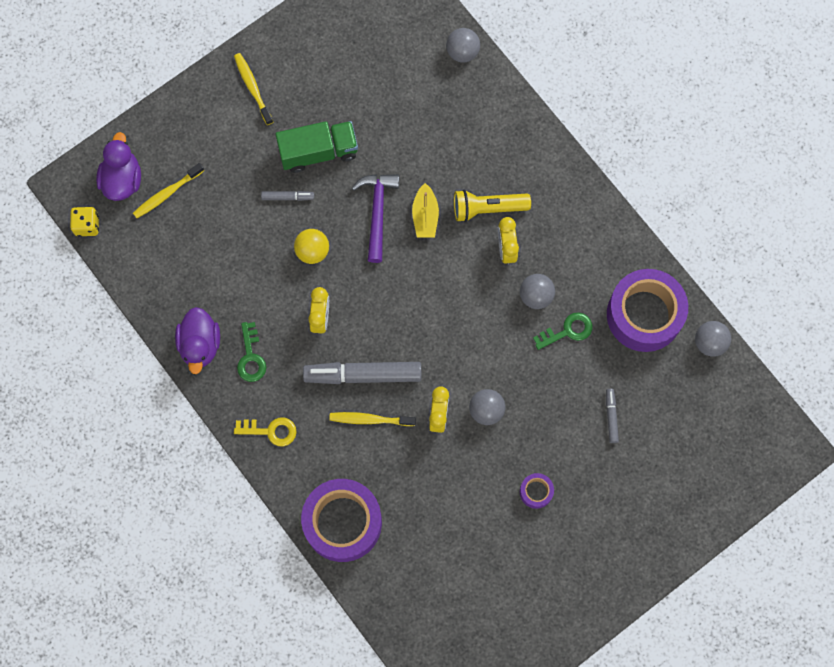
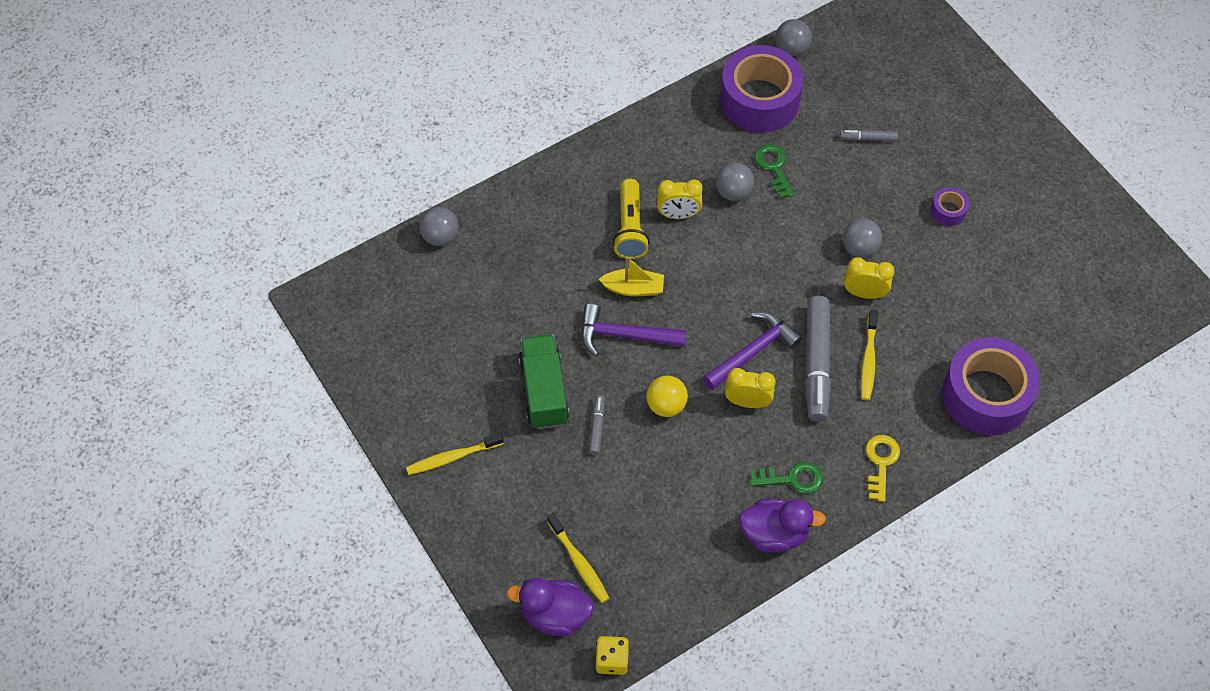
camera: 85 degrees left, 15 degrees down
none -> purple hammer [703,312,802,390]

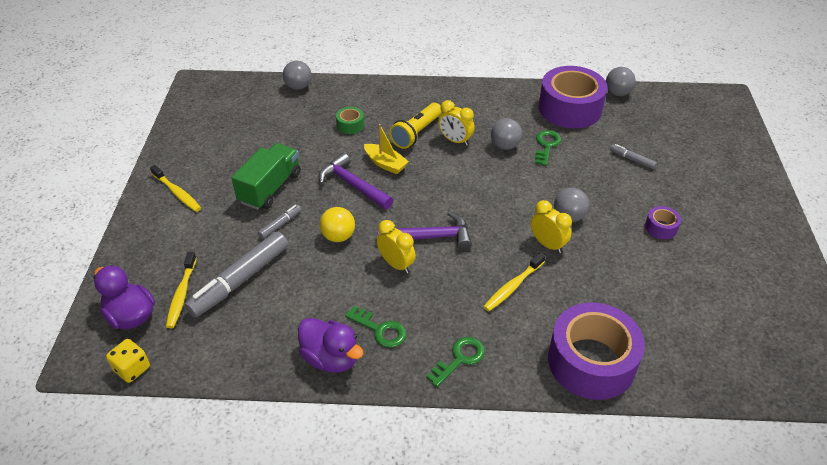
camera: 35 degrees right, 15 degrees down
yellow toothbrush [406,432,504,475] -> yellow toothbrush turned 150 degrees counterclockwise [150,165,201,212]
grey marker [805,296,831,422] -> grey marker moved to [185,231,288,318]
yellow key [866,435,900,502] -> green key [426,337,485,387]
none -> green tape [336,107,364,134]

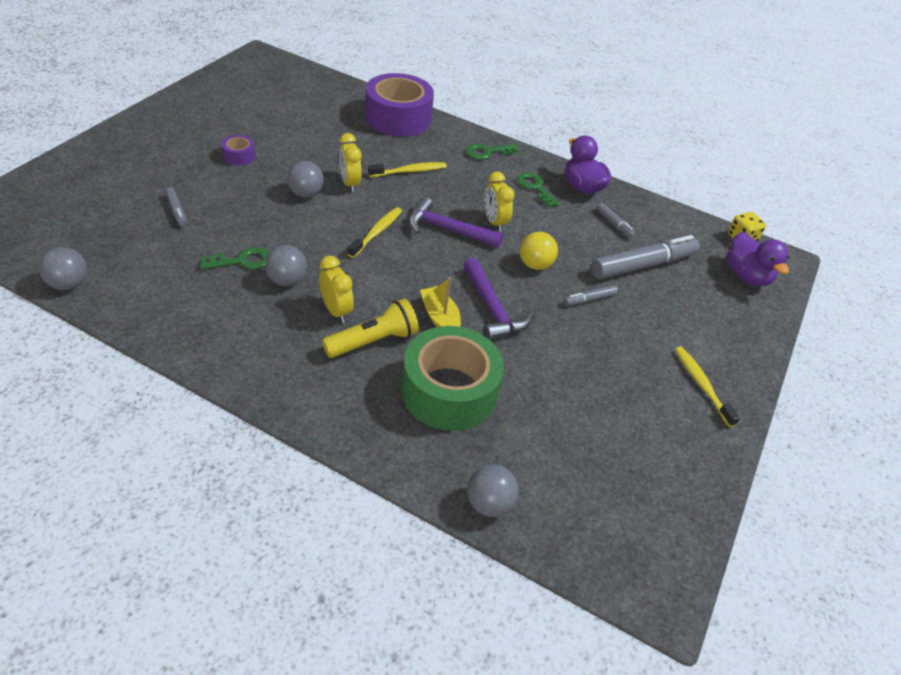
camera: 160 degrees left, 0 degrees up
yellow toothbrush [166,252,197,328] -> yellow toothbrush moved to [348,207,402,258]
green truck [231,143,301,210] -> none
green tape [336,107,364,134] -> green tape [401,326,504,431], size x2.34
green key [535,130,561,166] -> green key turned 150 degrees counterclockwise [200,247,269,269]
purple tape [539,66,607,128] -> none
none -> grey marker [596,202,636,239]

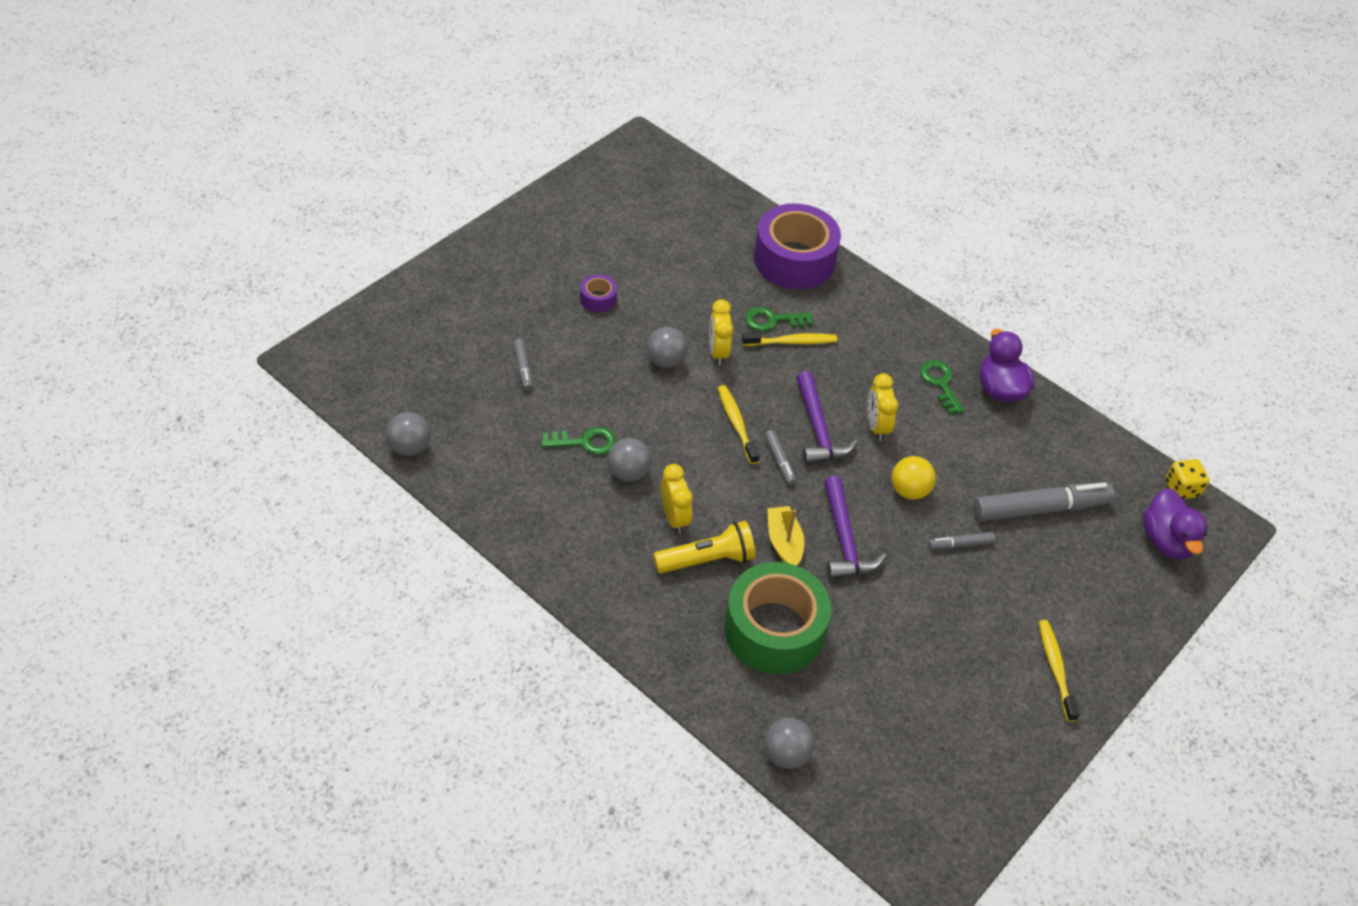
camera: 15 degrees right, 5 degrees up
yellow toothbrush [348,207,402,258] -> yellow toothbrush turned 60 degrees counterclockwise [718,385,760,464]
purple hammer [409,197,503,248] -> purple hammer turned 135 degrees counterclockwise [796,371,858,465]
green key [466,144,520,160] -> green key moved to [745,307,813,331]
grey marker [596,202,636,239] -> grey marker moved to [765,430,796,485]

